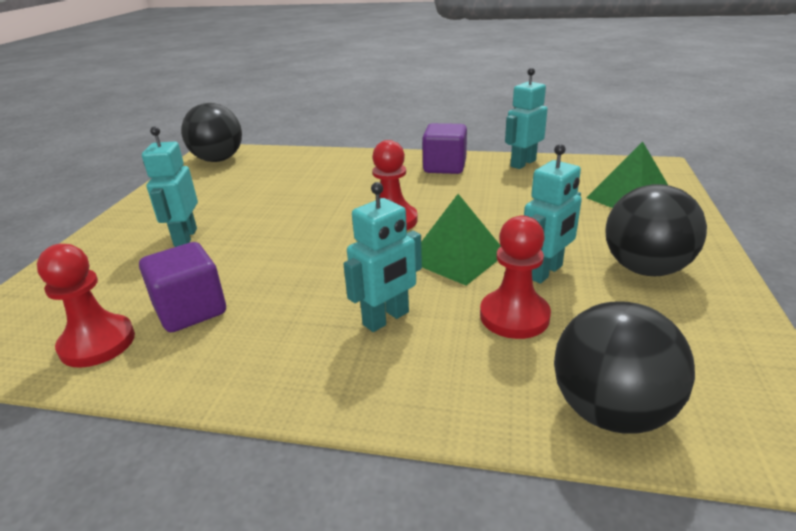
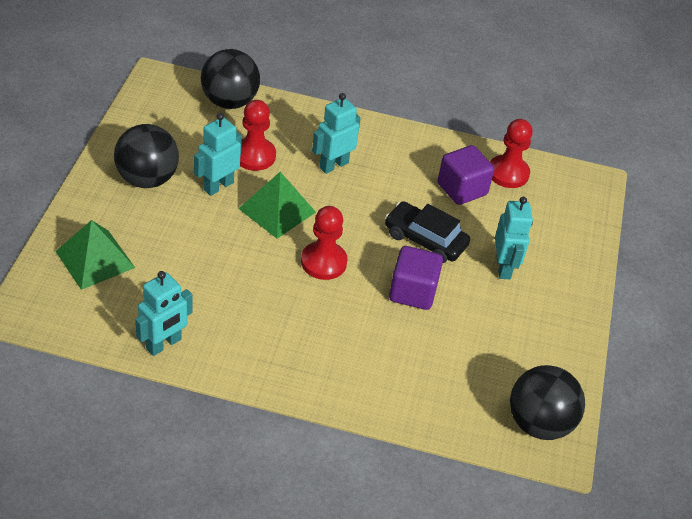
camera: 175 degrees right, 15 degrees up
purple cube [422,123,467,174] -> purple cube moved to [389,246,443,310]
none -> black car [385,201,470,263]

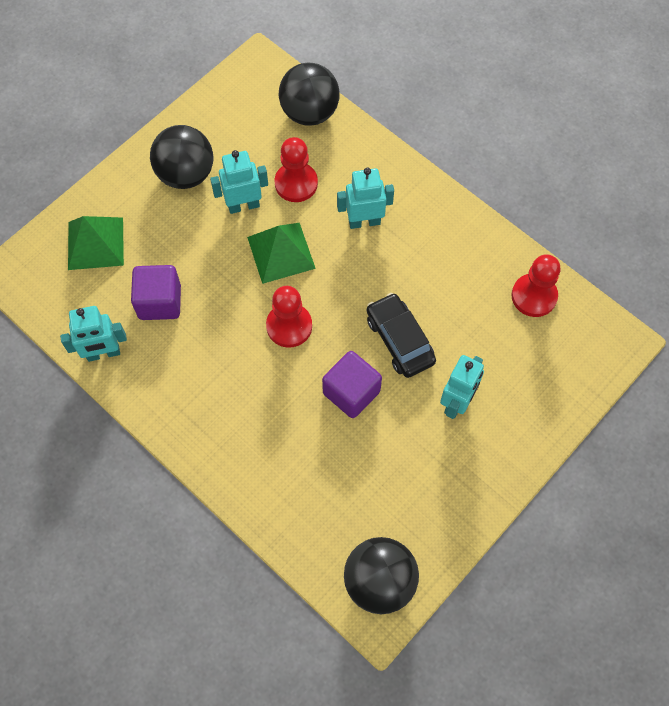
camera: 35 degrees right, 20 degrees up
purple cube [438,145,494,205] -> purple cube moved to [131,265,181,320]

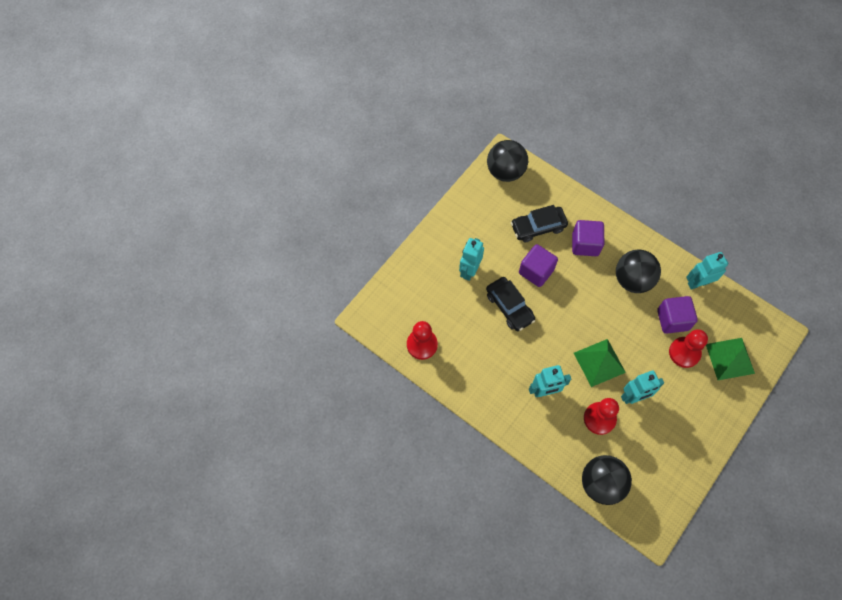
camera: 175 degrees right, 0 degrees up
black ball [150,125,213,189] -> black ball moved to [616,250,661,293]
red pawn [266,286,312,348] -> red pawn moved to [669,329,708,368]
none -> black car [511,205,568,242]
none -> purple cube [572,220,604,256]

